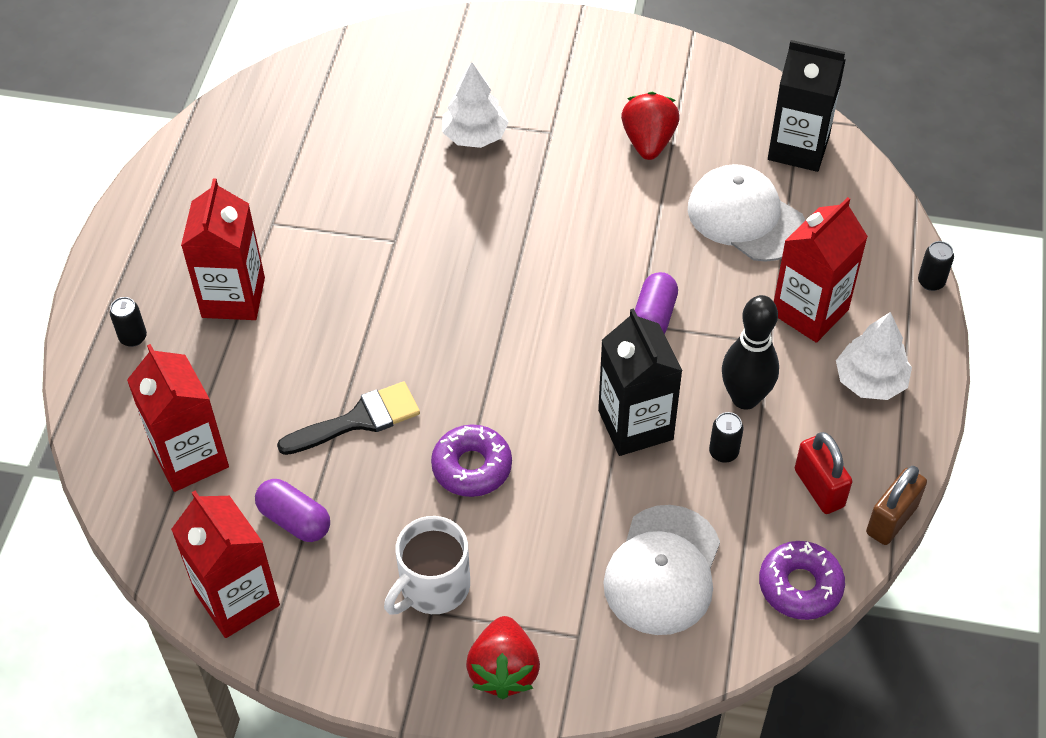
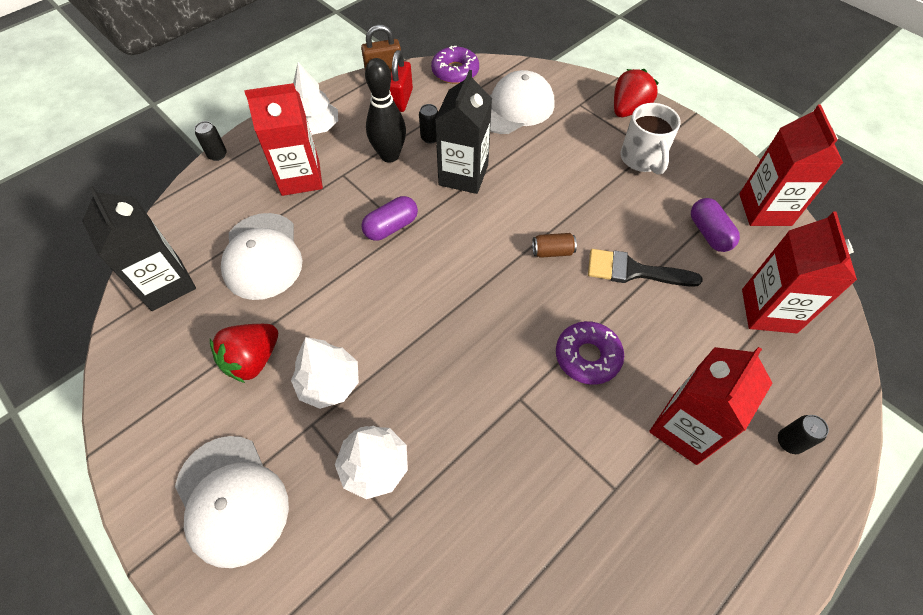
camera: 145 degrees left, 5 degrees up
white mug [384,516,470,615] -> white mug turned 90 degrees clockwise [620,103,681,175]
purple donut [431,424,512,497] -> purple donut moved to [556,321,624,385]
none -> white cap [175,436,289,568]
none -> white tree [291,337,359,409]
none -> brown can [532,233,577,258]

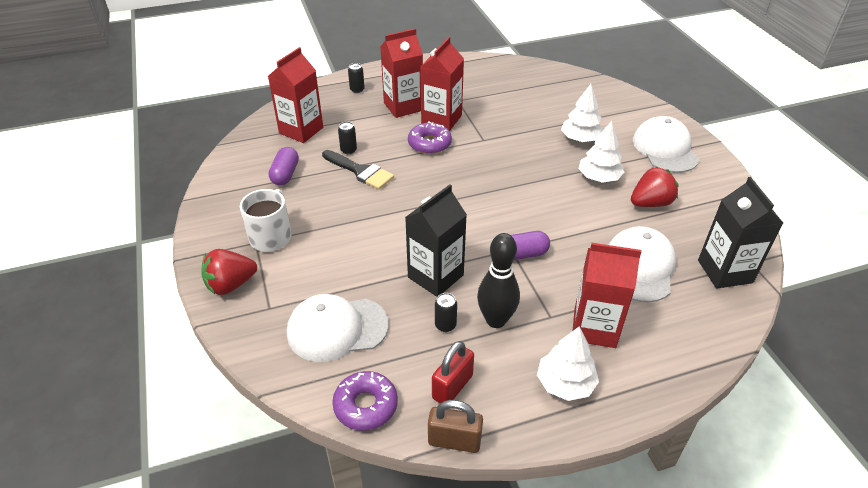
camera: 155 degrees left, 15 degrees down
black can [195,121,227,161] -> black can moved to [338,122,357,154]
brown can [532,233,577,258] -> none
red carton [739,105,843,226] -> red carton moved to [420,37,464,131]

